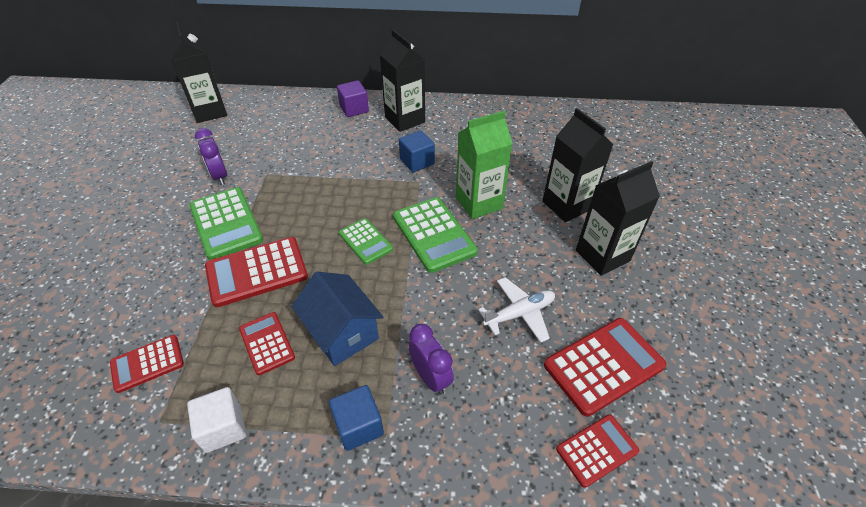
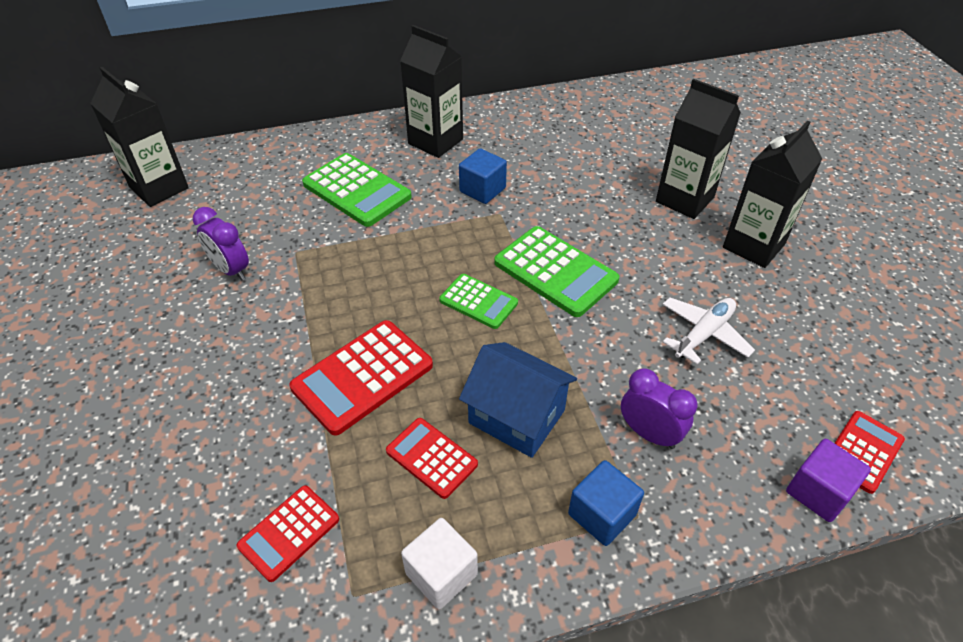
camera: 20 degrees left, 0 degrees up
green calculator [189,187,263,260] -> green calculator moved to [302,153,412,227]
purple cube [337,80,369,117] -> purple cube moved to [786,439,871,522]
green carton [456,111,513,219] -> none
red calculator [544,318,667,417] -> none

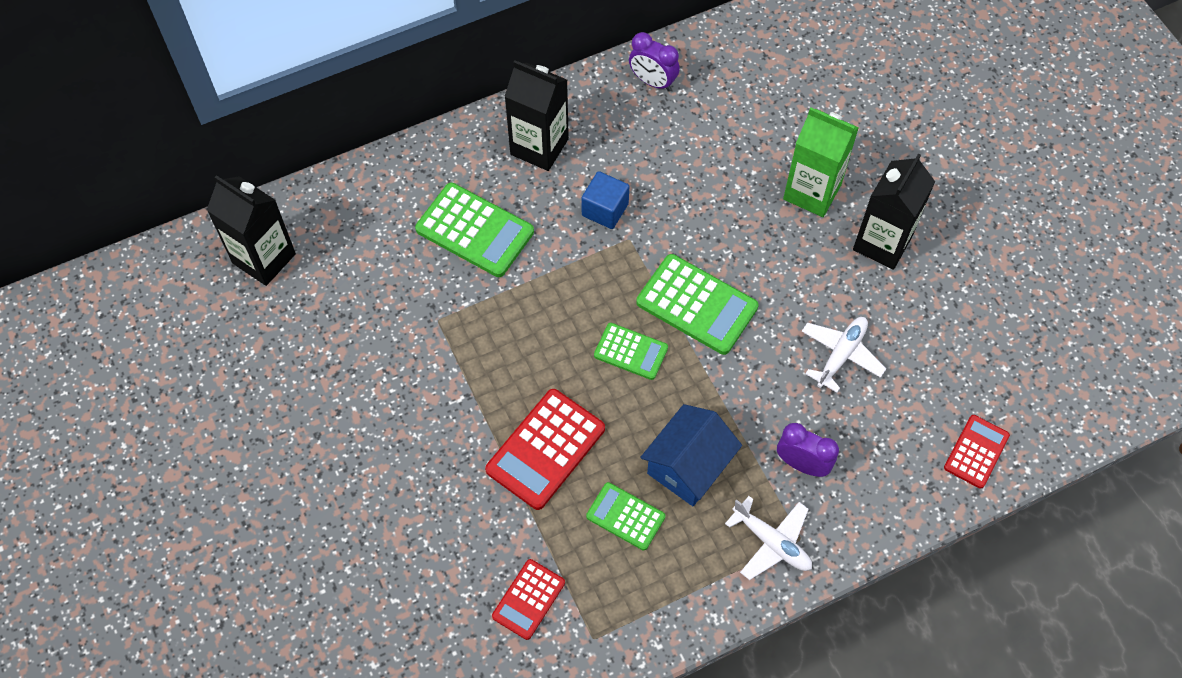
camera: 10 degrees left, 15 degrees up
purple clock [193,207,249,281] -> purple clock moved to [629,32,680,91]
red calculator [386,418,478,499] -> green calculator [586,482,665,550]
white cube [401,518,478,609] -> none
blue house [459,342,577,458] -> blue house turned 75 degrees counterclockwise [640,404,742,506]
blue cube [568,460,644,546] -> white plane [725,496,812,580]
black carton [656,79,741,219] -> green carton [783,107,859,217]
purple cube [786,439,871,522] -> none

